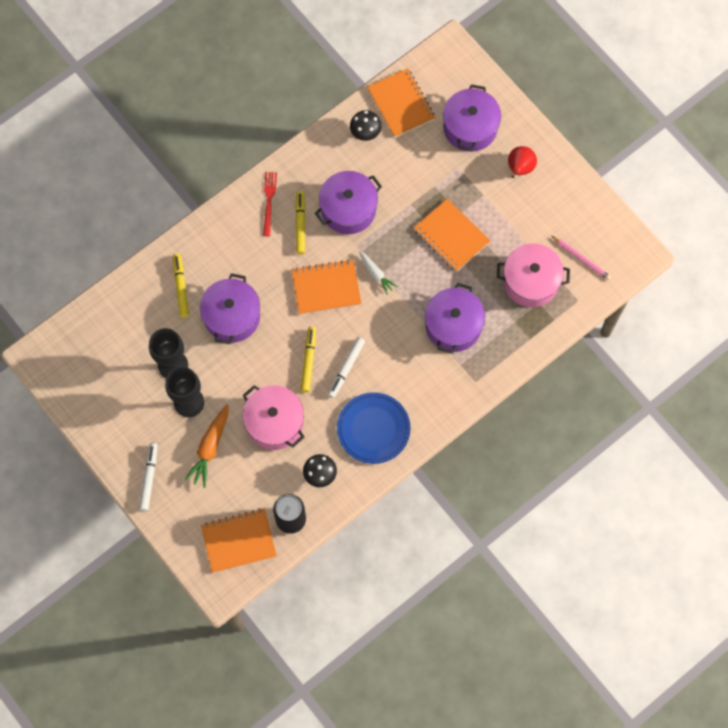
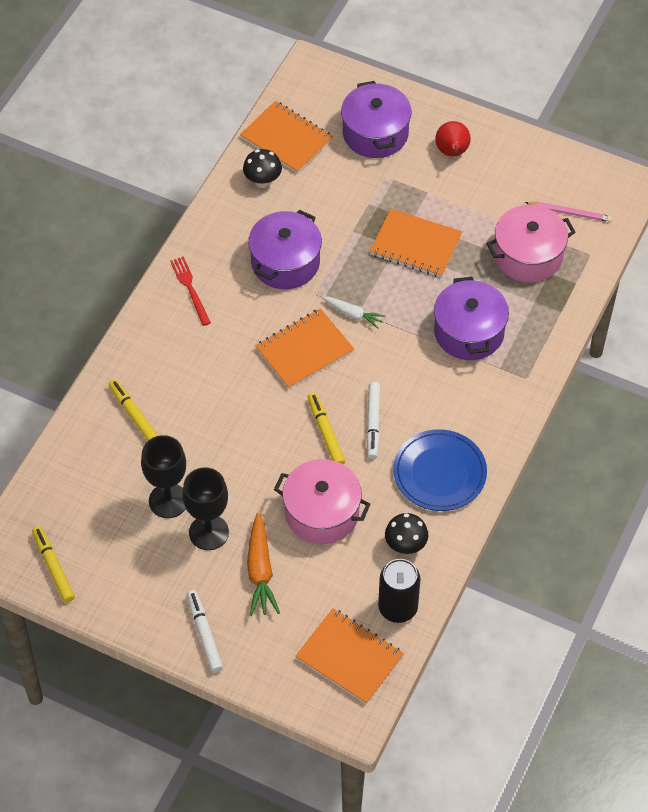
camera: 25 degrees left, 15 degrees down
purple pot [200,273,260,344] -> none
orange notebook [201,509,277,573] -> orange notebook turned 75 degrees clockwise [295,608,404,704]
yellow marker [295,191,306,254] -> yellow marker moved to [32,526,75,603]

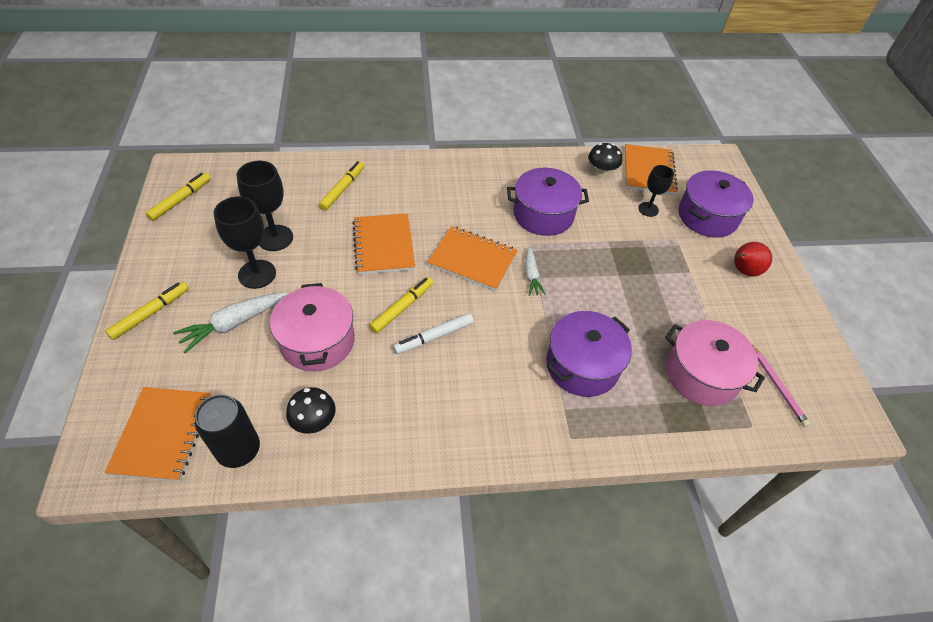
camera: 55 degrees right, 5 degrees down
red fork [170,256,211,326] -> none
white marker [187,590,223,673] -> yellow marker [105,282,189,340]
orange carrot [247,513,280,616] -> white carrot [173,292,287,353]
orange notebook [370,209,462,278] -> orange notebook moved to [352,213,415,275]
blue plate [393,429,487,511] -> none
none -> black goblet [638,165,674,217]

